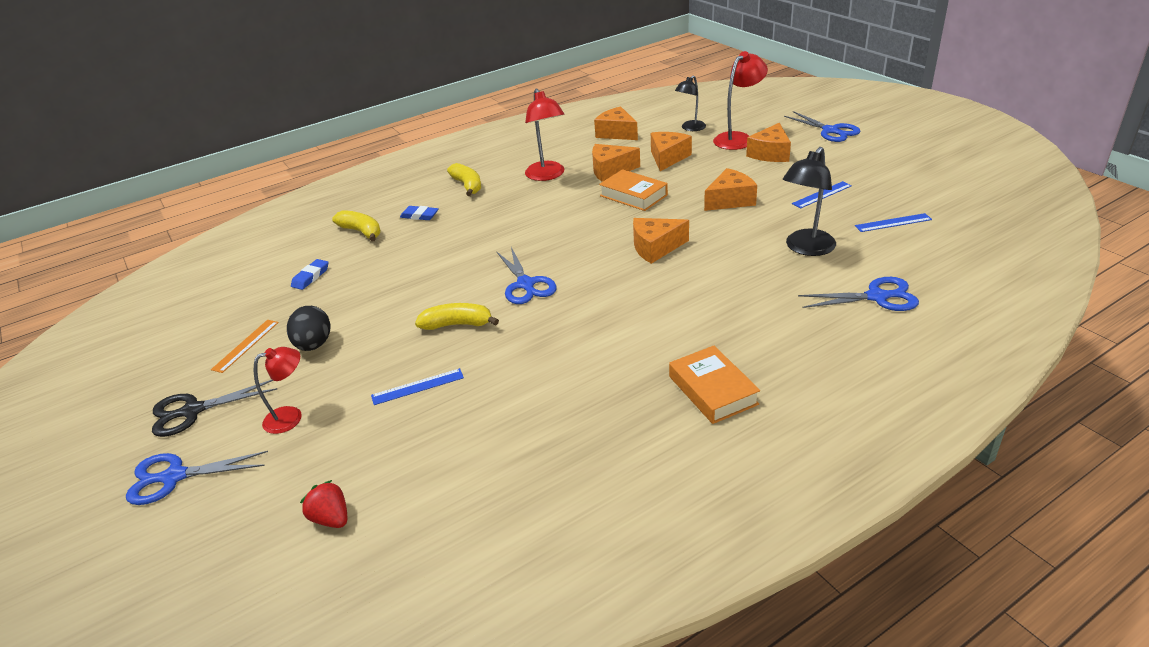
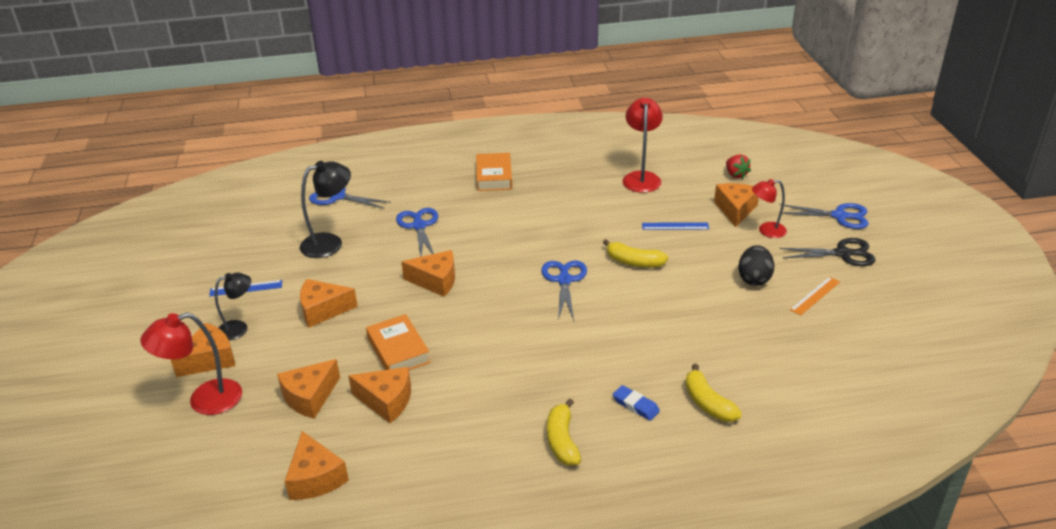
camera: 160 degrees left, 0 degrees up
blue eraser [291,259,329,290] -> none
red lamp [525,88,565,181] -> red lamp moved to [622,98,663,193]
black lamp [675,75,706,131] -> black lamp moved to [215,273,251,340]
blue scissors [784,111,861,142] -> blue scissors moved to [396,208,438,257]
blue ruler [855,213,932,232] -> none
none -> orange cheese [714,183,759,227]

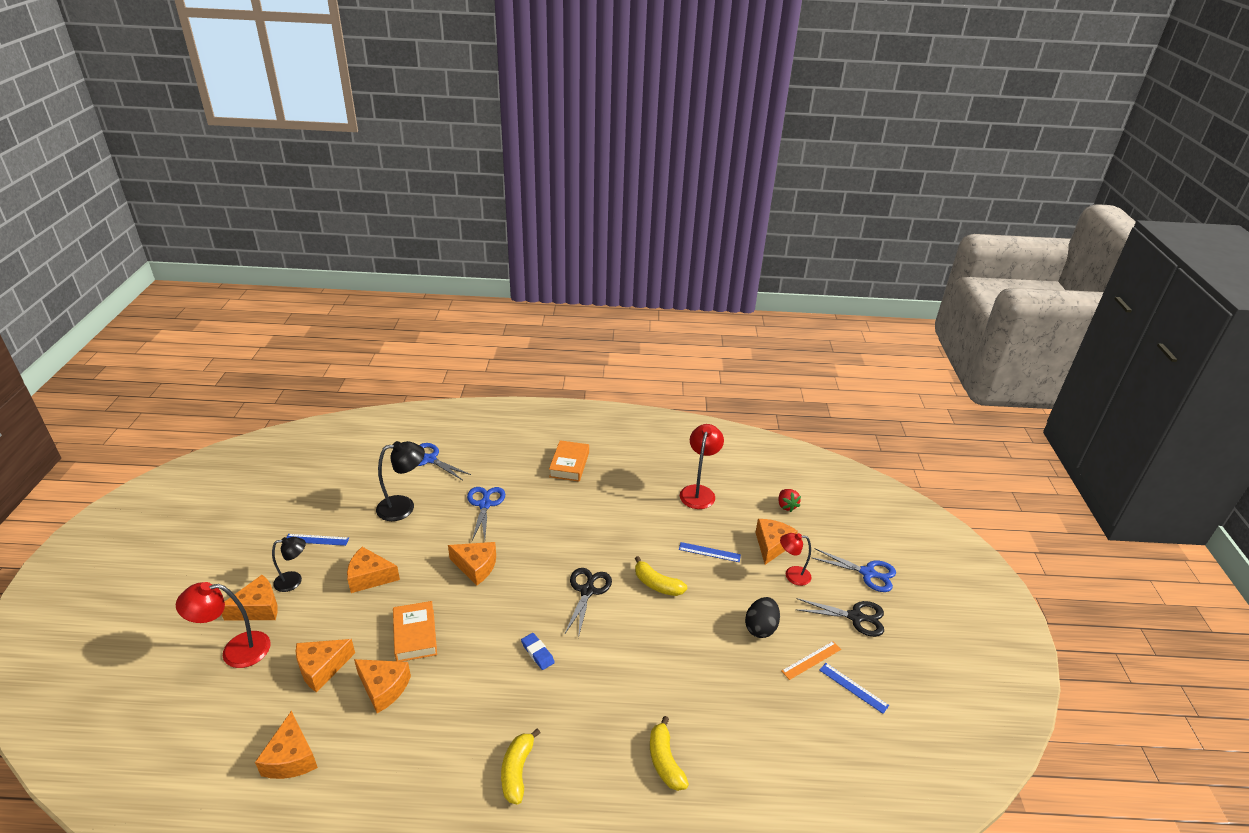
camera: 10 degrees right, 0 degrees up
blue scissors [541,261,587,320] -> black scissors [564,568,612,638]
blue eraser [613,385,660,421] -> blue eraser moved to [521,633,555,670]
none -> blue ruler [819,663,889,714]

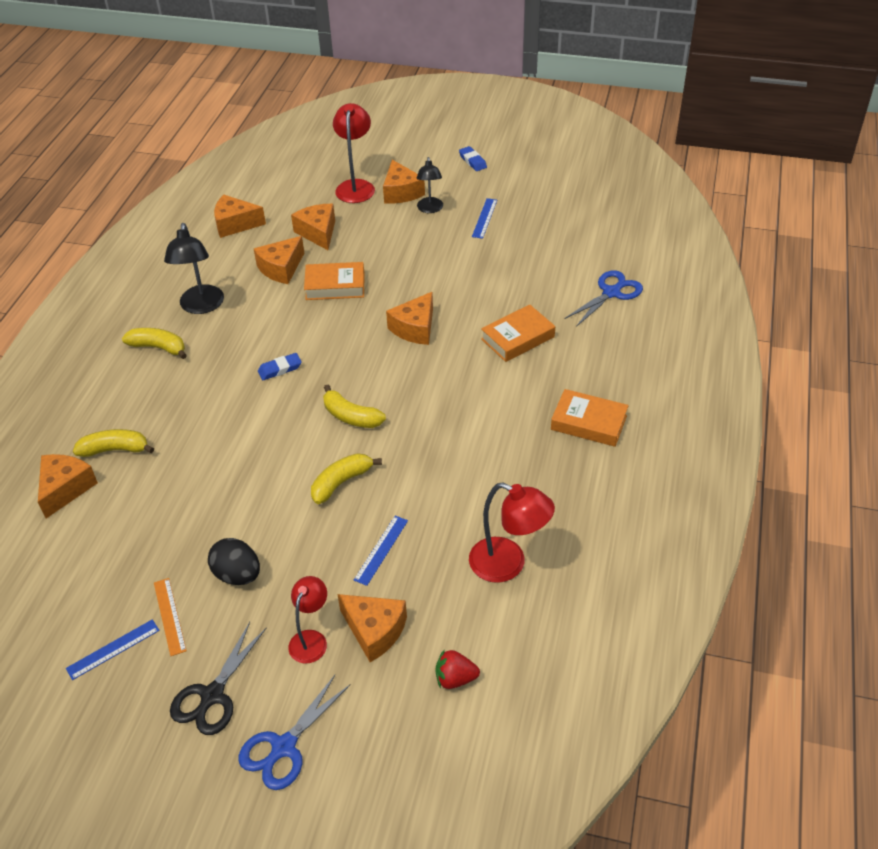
camera: 105 degrees right, 10 degrees up
orange cheese [347,547,400,593] -> orange cheese moved to [38,454,98,518]
black lamp [376,441,425,521] -> black lamp moved to [164,223,224,314]
blue scissors [467,487,505,541] -> orange book [481,304,555,362]
black scissors [564,568,612,638] -> yellow banana [323,385,386,428]
none -> blue eraser [459,146,487,171]

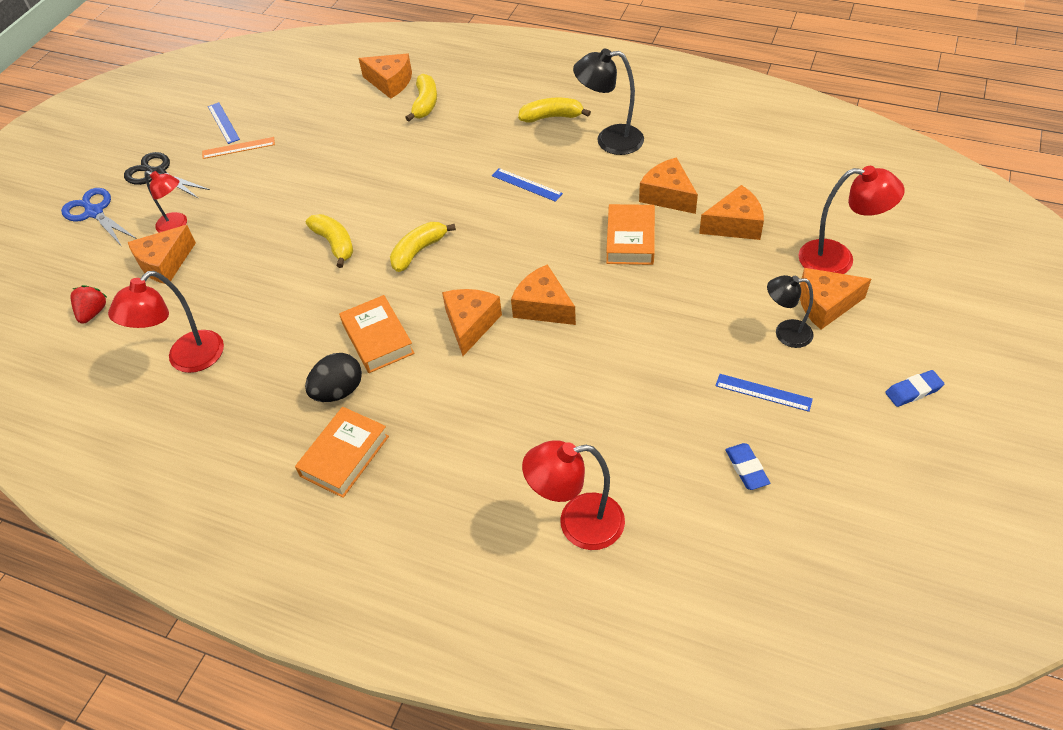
camera: 100 degrees right, 5 degrees up
yellow banana [122,328,187,359] -> yellow banana turned 120 degrees counterclockwise [518,98,591,123]
black egg [208,538,260,585] -> black egg moved to [305,353,362,402]
orange cheese [214,195,266,238] -> orange cheese moved to [442,289,502,356]
blue eraser [258,353,302,380] -> blue eraser moved to [725,443,770,490]
blue ruler [354,516,408,586] -> blue ruler moved to [492,168,563,202]
orange book [481,304,555,362] -> orange book moved to [339,295,415,373]
blue scissors [564,270,643,327] -> red lamp [522,440,625,550]

